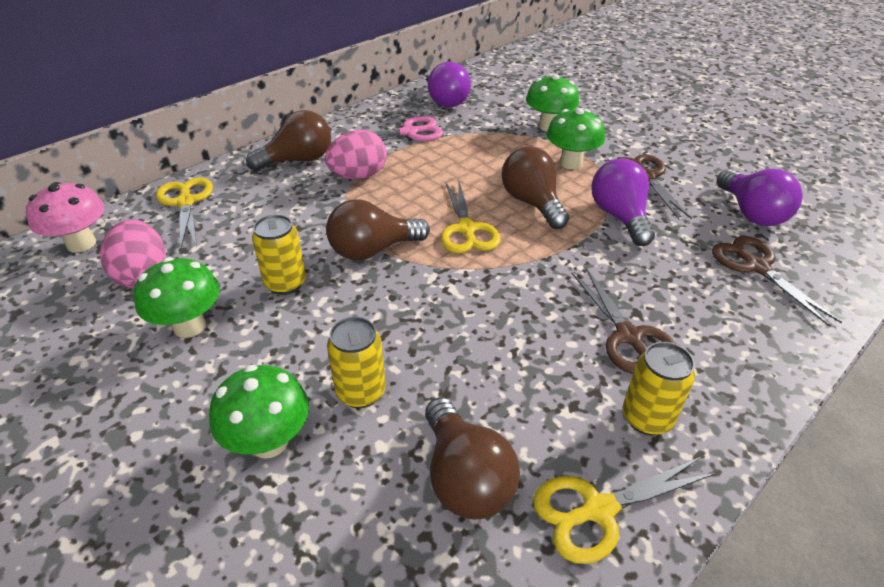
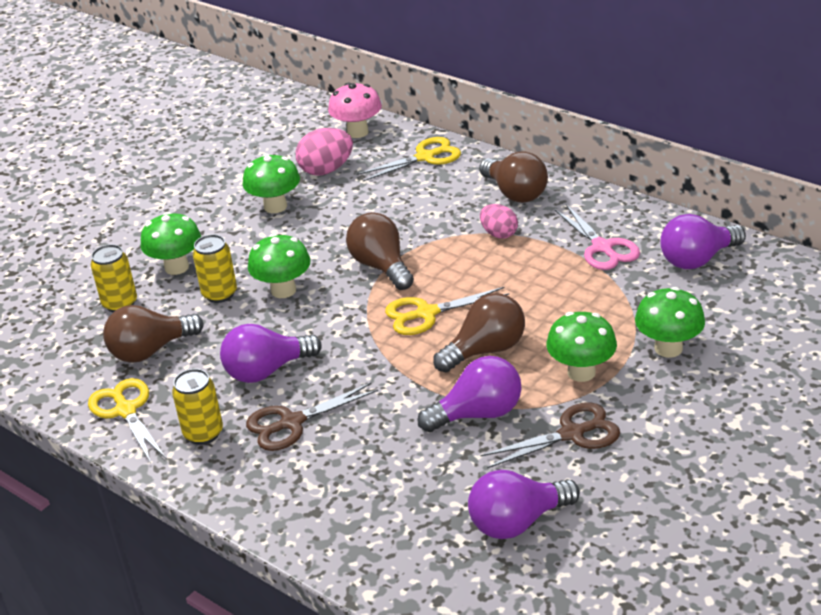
camera: 85 degrees right, 5 degrees down
yellow can [252,214,306,295] -> yellow can moved to [91,244,137,312]
pink egg [325,130,387,179] -> pink egg [480,204,518,239], size x0.66
brown scissors [712,236,842,327] -> none
none -> purple light bulb [220,324,322,383]
none -> green mushroom [248,234,311,298]

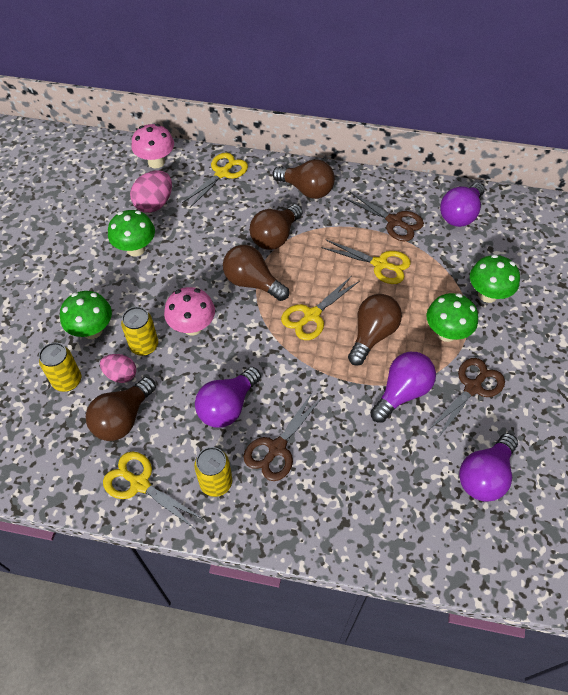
camera: 30 degrees left, 20 degrees up
green mushroom [248,234,311,298] -> pink mushroom [164,287,215,335]
pink egg [480,204,518,239] -> pink egg moved to [100,354,136,383]
pink scissors [554,204,640,270] -> brown scissors [343,191,424,241]
none -> brown light bulb [250,204,303,250]
none -> yellow scissors [321,239,411,284]

